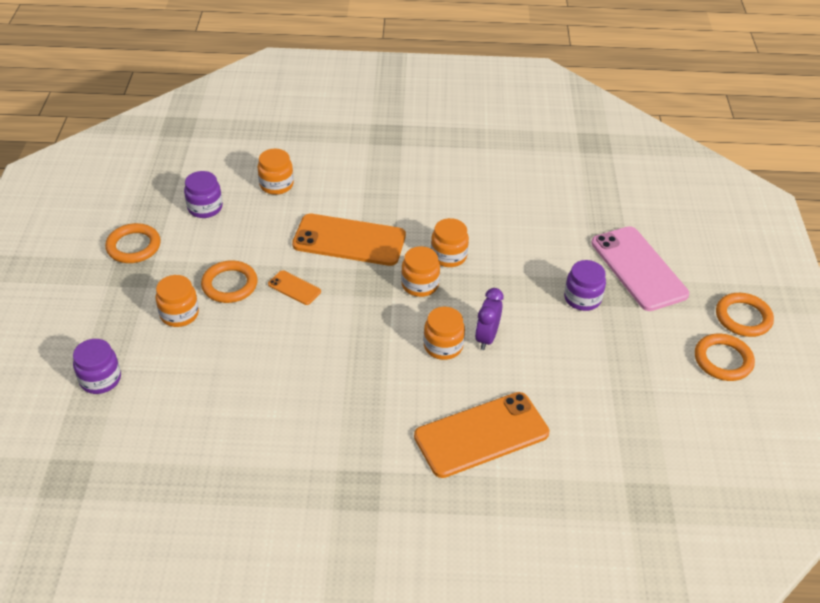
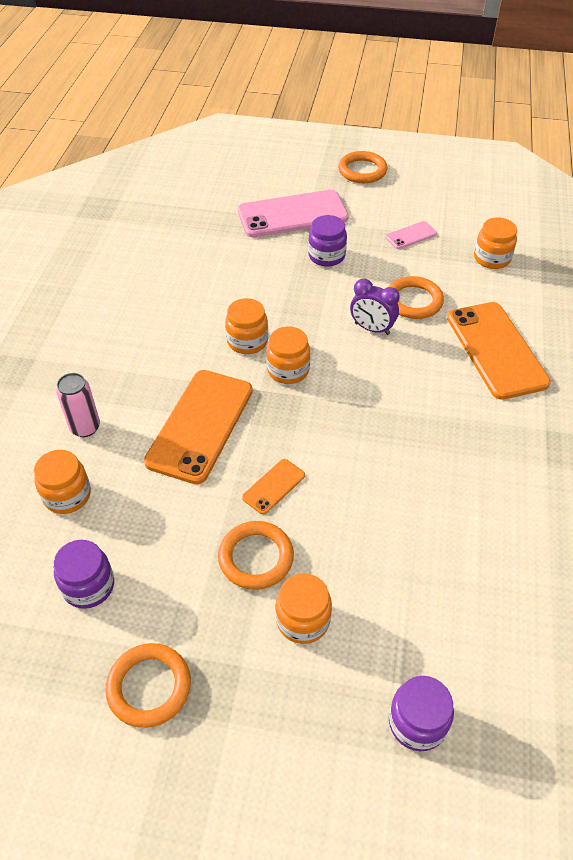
camera: 80 degrees left, 5 degrees up
orange jar [424,307,465,360] -> orange jar moved to [474,217,517,269]
orange ring [695,334,755,381] -> orange ring moved to [389,276,444,319]
none -> pink can [56,373,100,437]
none -> pink phone [386,221,437,249]

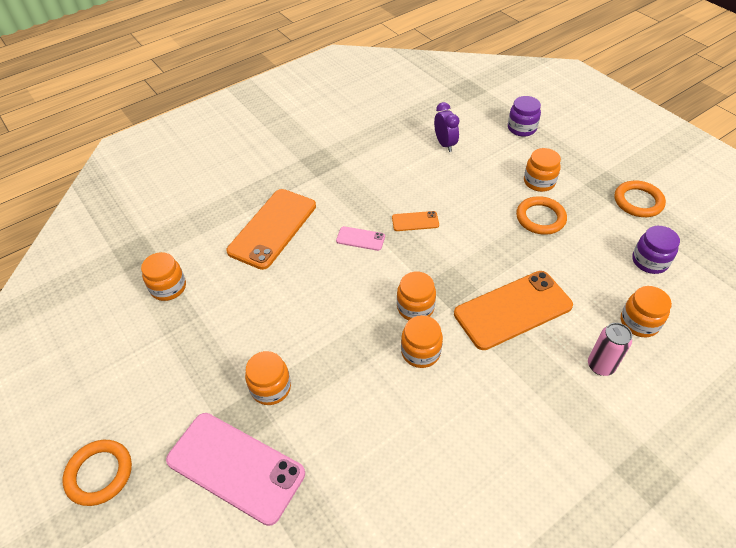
camera: 135 degrees left, 0 degrees up
orange phone [242,459,305,515] -> orange phone moved to [392,211,439,231]
purple jar [308,215,347,267] -> orange jar [245,351,291,405]
purple clock [350,279,400,335] -> purple clock moved to [434,102,460,152]
pink phone [386,221,437,249] -> pink phone moved to [336,226,385,251]
orange ring [389,276,444,319] -> none

